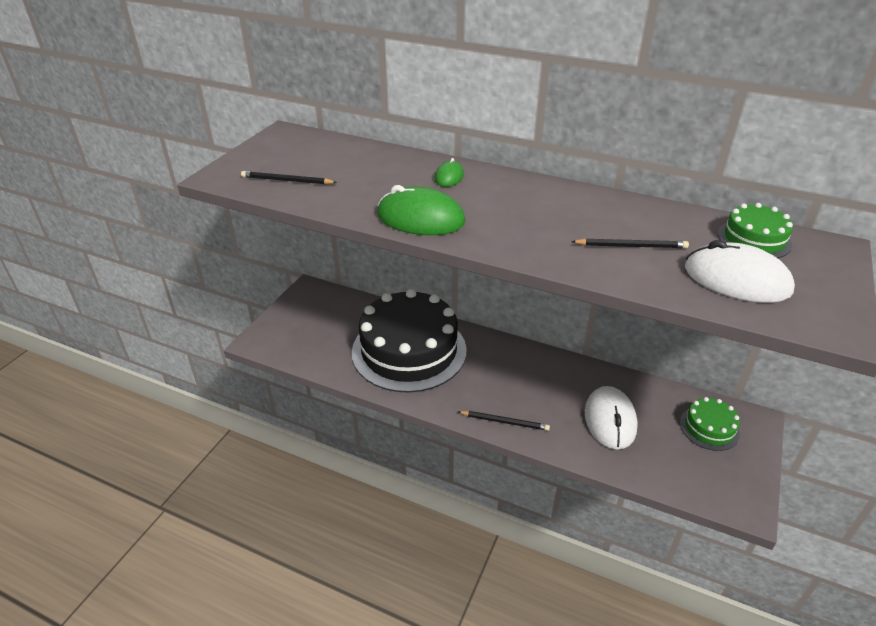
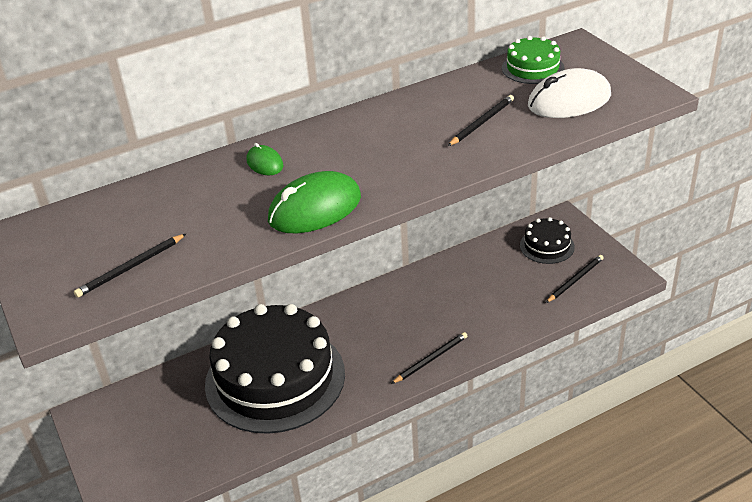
camera: 50 degrees left, 0 degrees up
white mouse [585,386,638,449] -> none
green cake [680,397,740,451] -> black cake [520,217,575,264]
none -> black pencil [546,255,604,303]

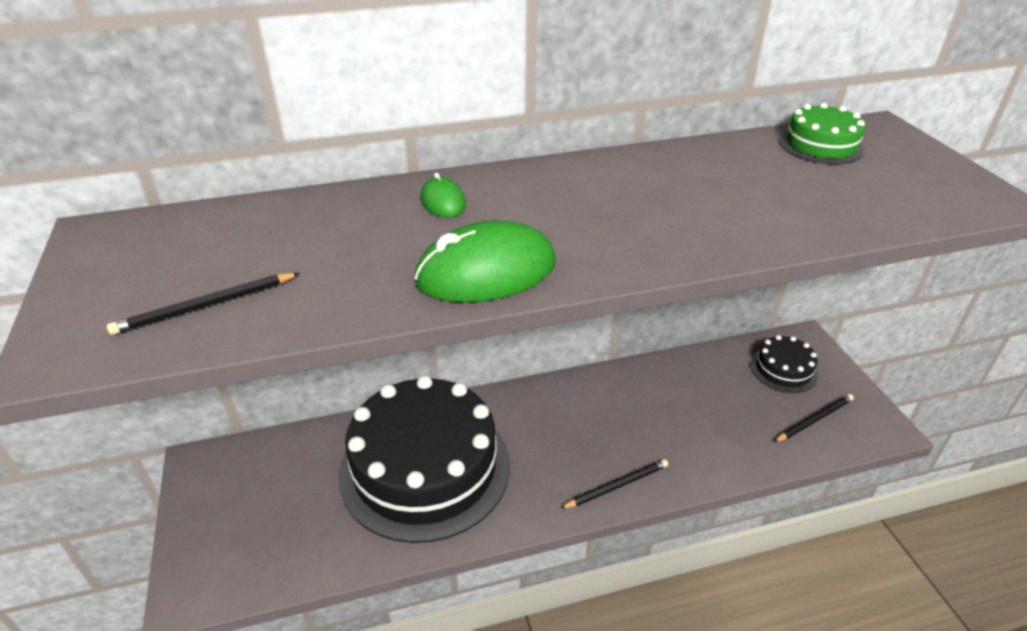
camera: 10 degrees right, 0 degrees up
black pencil [448,95,514,146] -> none
white mouse [528,68,611,118] -> none

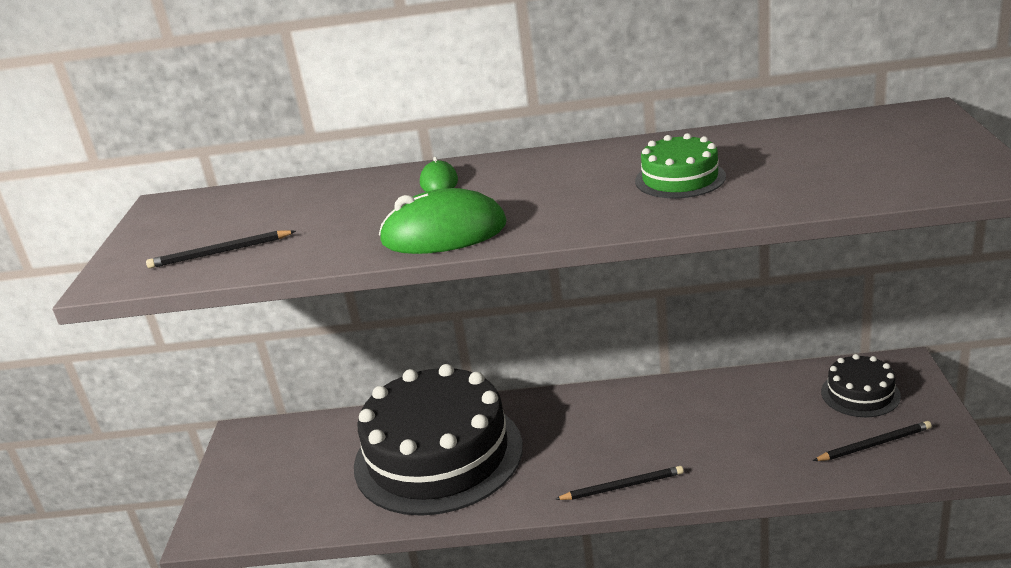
camera: 20 degrees right, 10 degrees down
green cake [779,103,865,164] -> green cake moved to [635,133,726,198]

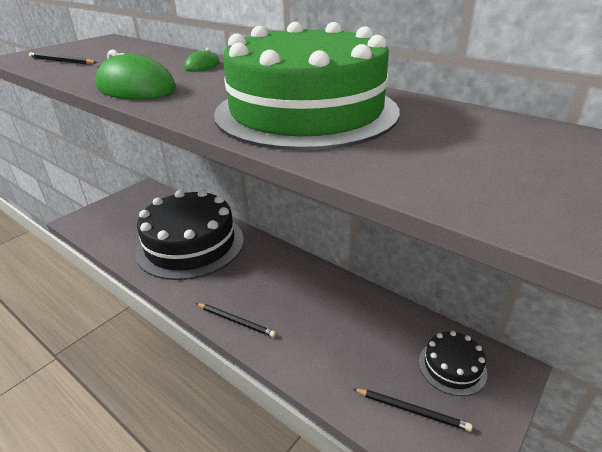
camera: 35 degrees right, 5 degrees up
green cake [635,133,726,198] -> green cake [214,22,400,151], size x2.28

